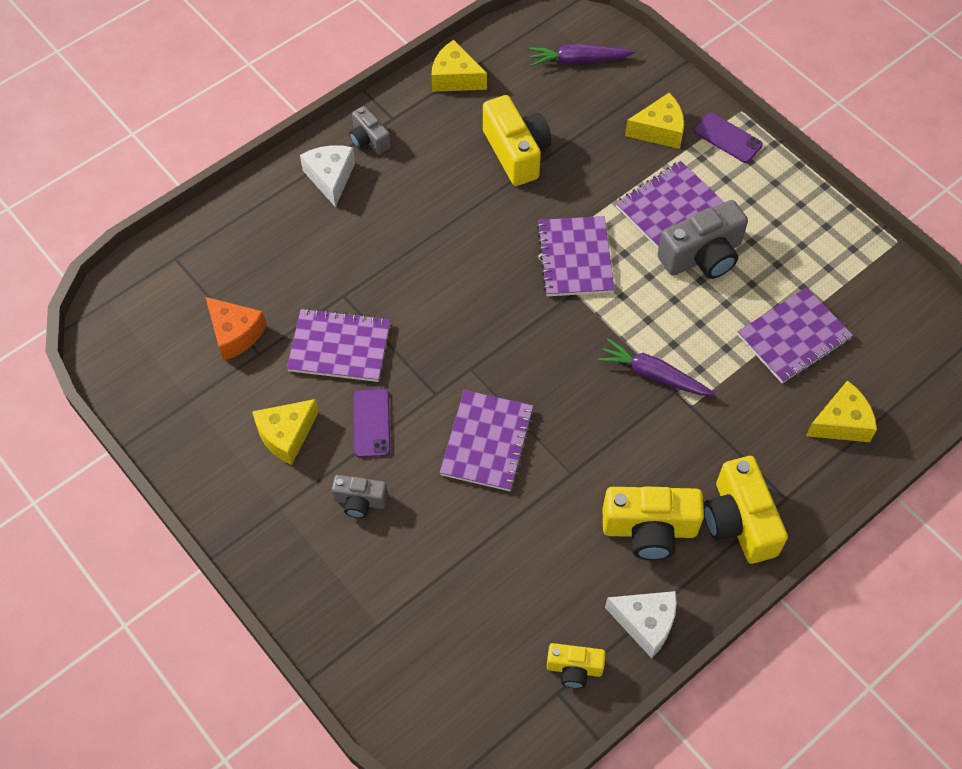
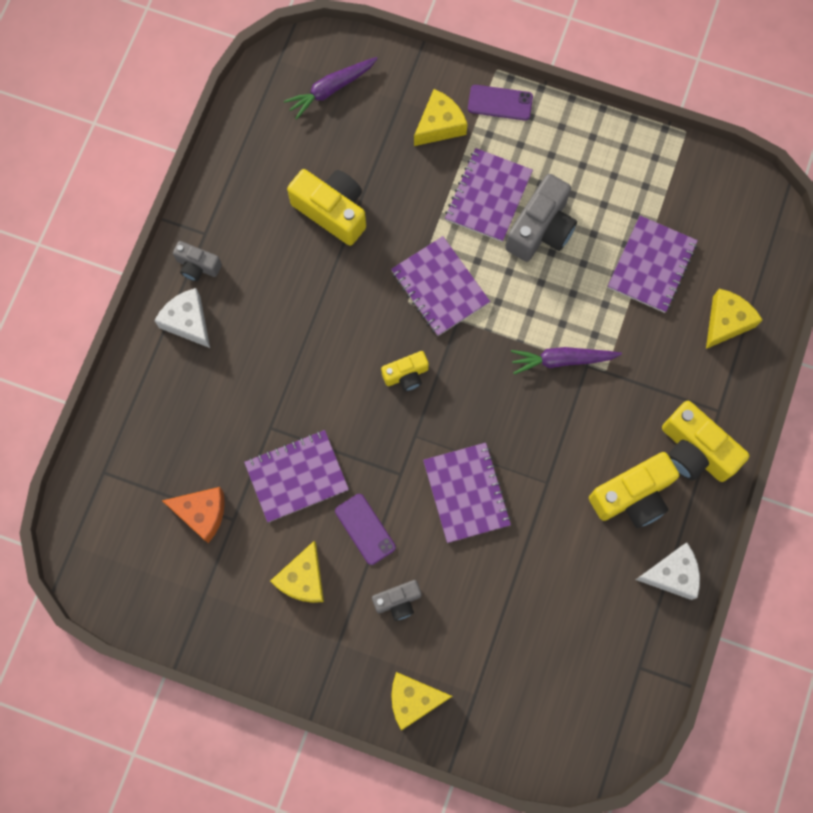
camera: 30 degrees left, 15 degrees up
yellow cheese [431,40,487,92] -> yellow cheese moved to [391,672,452,730]
yellow camera [547,643,606,688] -> yellow camera moved to [381,351,429,391]

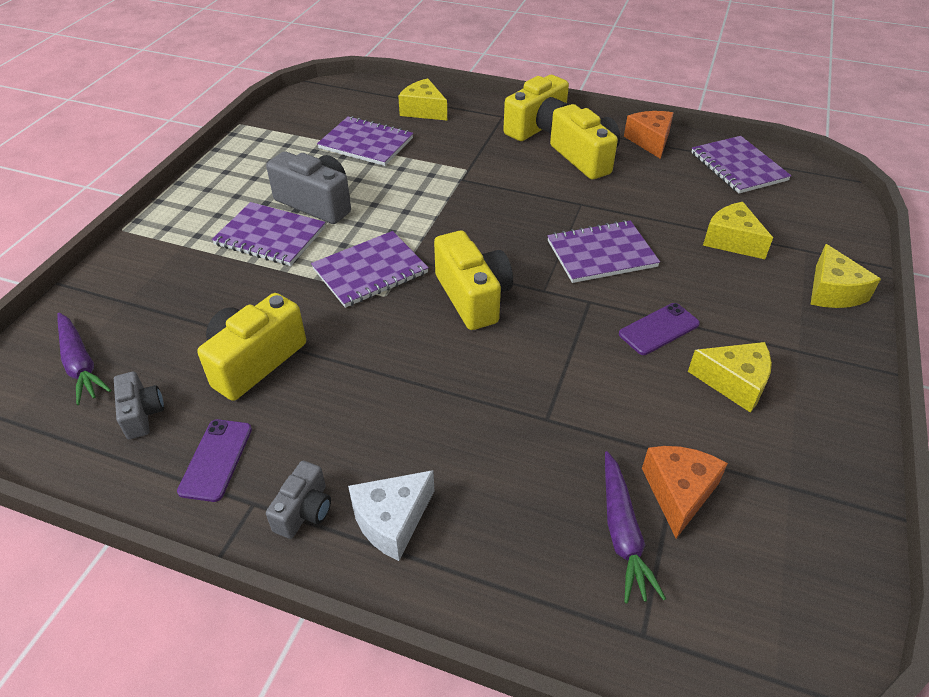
camera: 90 degrees left, 30 degrees down
purple notebook [244,430,349,522] -> purple notebook moved to [691,136,791,194]
grey camera [372,580,422,621] -> grey camera moved to [114,372,164,439]
yellow camera [381,351,429,391] -> yellow camera [434,231,513,330], size x1.78
yellow cheese [414,89,467,146] -> yellow cheese moved to [703,202,773,259]
purple phone [468,85,533,120] -> purple phone moved to [177,419,252,502]
purple carrot [511,347,622,374] -> purple carrot moved to [605,451,666,603]
white cheese [636,543,700,600] -> orange cheese [624,111,674,159]

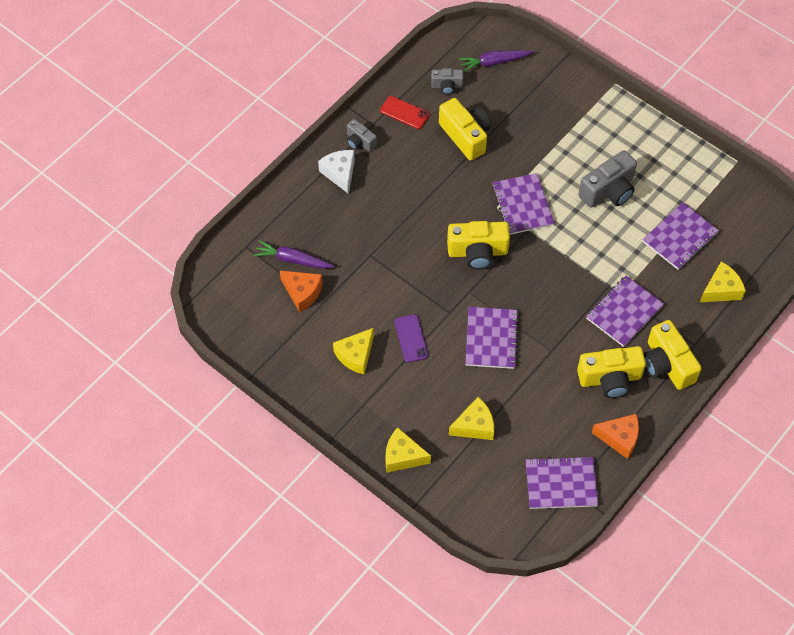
camera: 110 degrees right, 15 degrees up
purple phone [177,419,252,502] -> red phone [380,96,429,129]
purple notebook [212,202,326,266] -> purple notebook moved to [586,276,664,347]

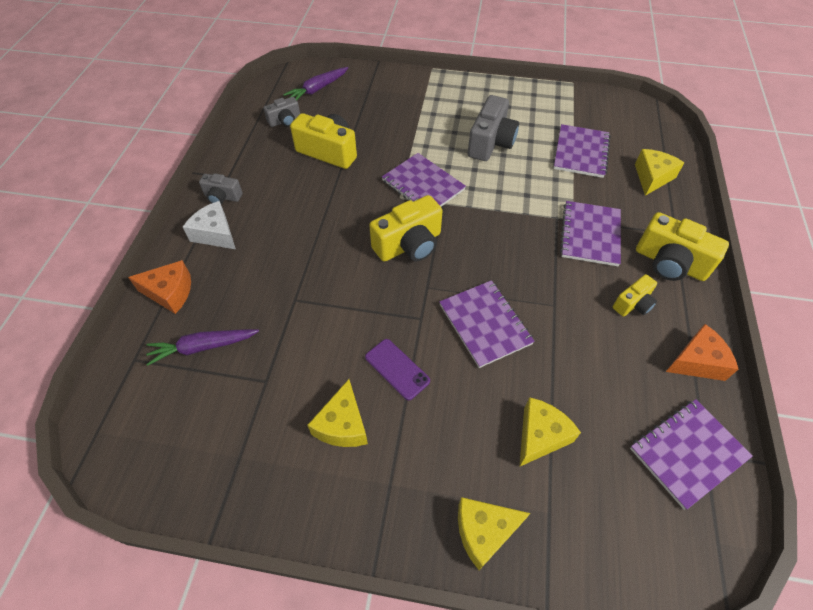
camera: 30 degrees left, 5 degrees down
orange cheese [280,270,323,312] -> orange cheese moved to [128,260,191,314]
red phone [380,96,429,129] -> none
yellow camera [577,346,646,398] -> yellow camera [613,274,657,316], size x0.56

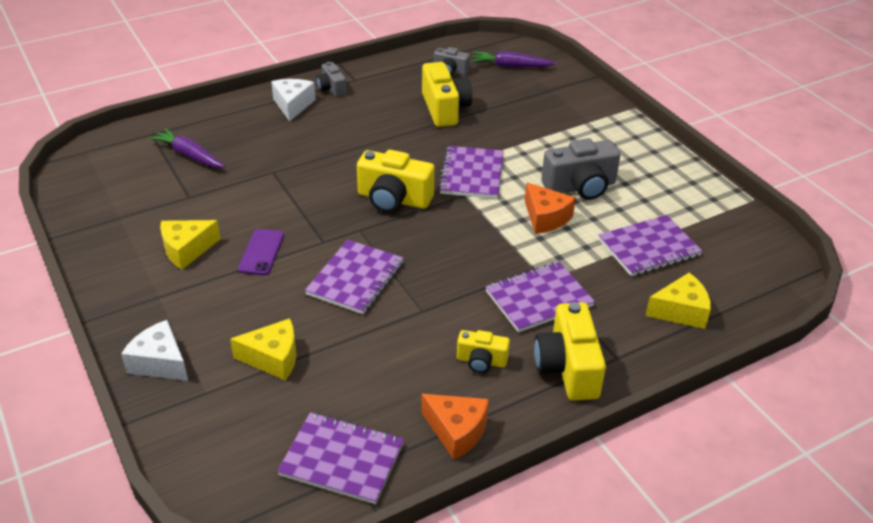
camera: 50 degrees right, 15 degrees down
orange cheese [128,260,191,314] -> orange cheese moved to [525,182,576,234]
yellow cheese [458,497,531,570] -> white cheese [121,320,188,381]

